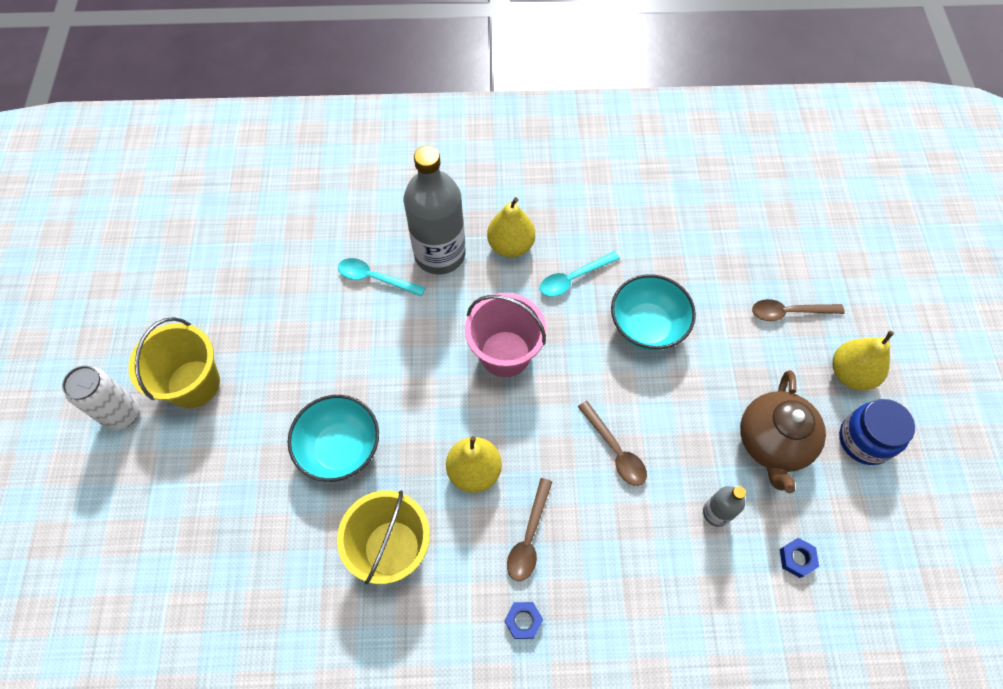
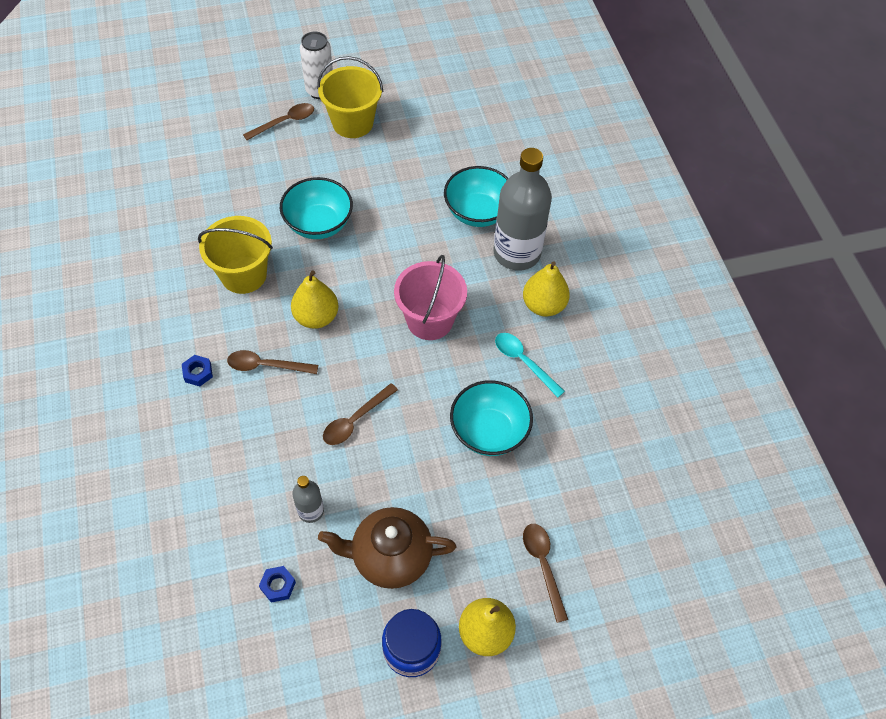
camera: 75 degrees right, 5 degrees down
turquoise spoon [338,258,425,297] -> turquoise bowl [444,166,509,227]
none -> brown spoon [243,103,314,140]

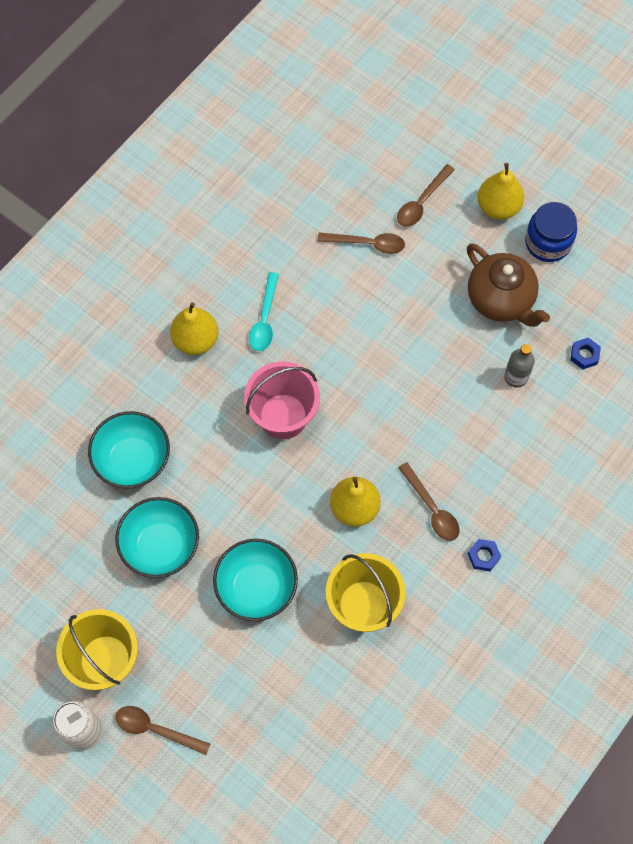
camera: 125 degrees left, 10 degrees up
brown spoon [323,383,398,445] -> brown spoon moved to [318,233,405,254]
turquoise bowl [450,380,533,456] -> turquoise bowl moved to [115,497,199,578]
grey bottle [493,148,552,270] -> none

